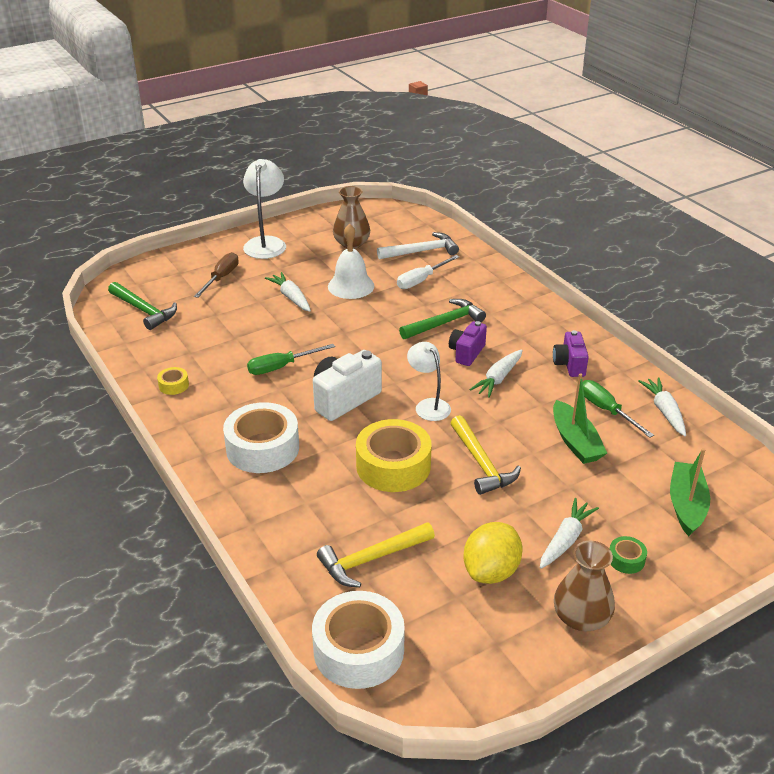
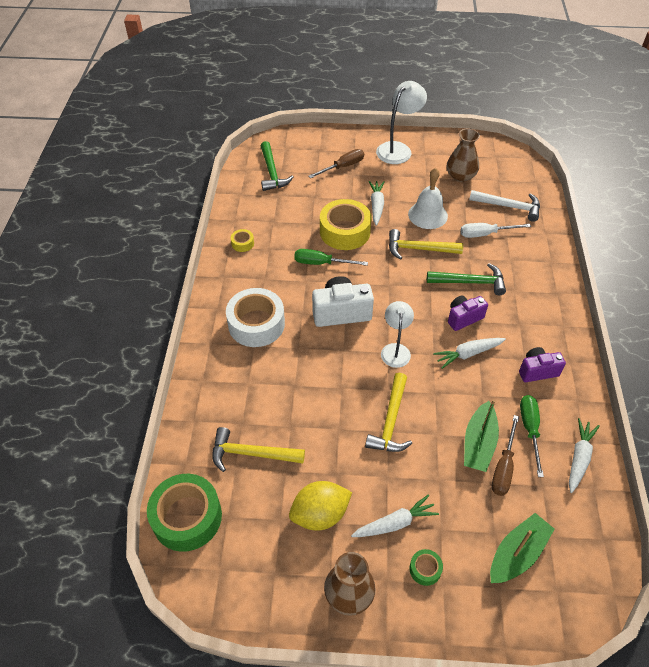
camera: 35 degrees right, 15 degrees up
white tape [312,591,405,689] -> green tape [147,474,222,552]
yellow tape [356,419,432,492] -> yellow tape moved to [320,199,371,250]
purple camera [553,330,589,377] -> purple camera turned 45 degrees clockwise [519,347,566,382]
none -> yellow hammer [389,229,463,260]
none -> brown screwdriver [492,415,519,496]

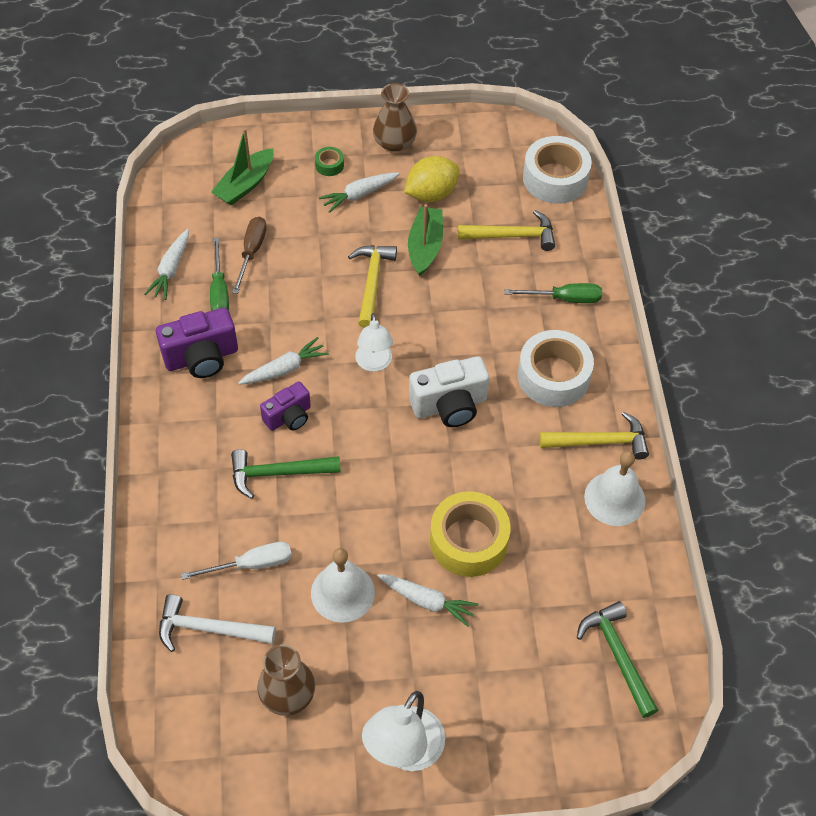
camera: 170 degrees right, 5 degrees up
green tape [147,474,222,552] -> white tape [523,136,592,204]
yellow tape [231,229,254,252] -> white bell [584,451,645,526]
green screwdriver [294,249,368,266] -> green screwdriver moved to [505,283,602,303]
brown screwdriver [308,149,364,178] -> none
white carrot [369,181,385,226] -> white carrot turned 60 degrees counterclockwise [377,574,478,627]
yellow hammer [389,229,463,260] -> yellow hammer moved to [539,412,649,460]
green boat [464,399,499,472] -> green boat moved to [408,204,443,276]
purple camera [519,347,566,382] -> purple camera [156,308,238,378], size x1.56

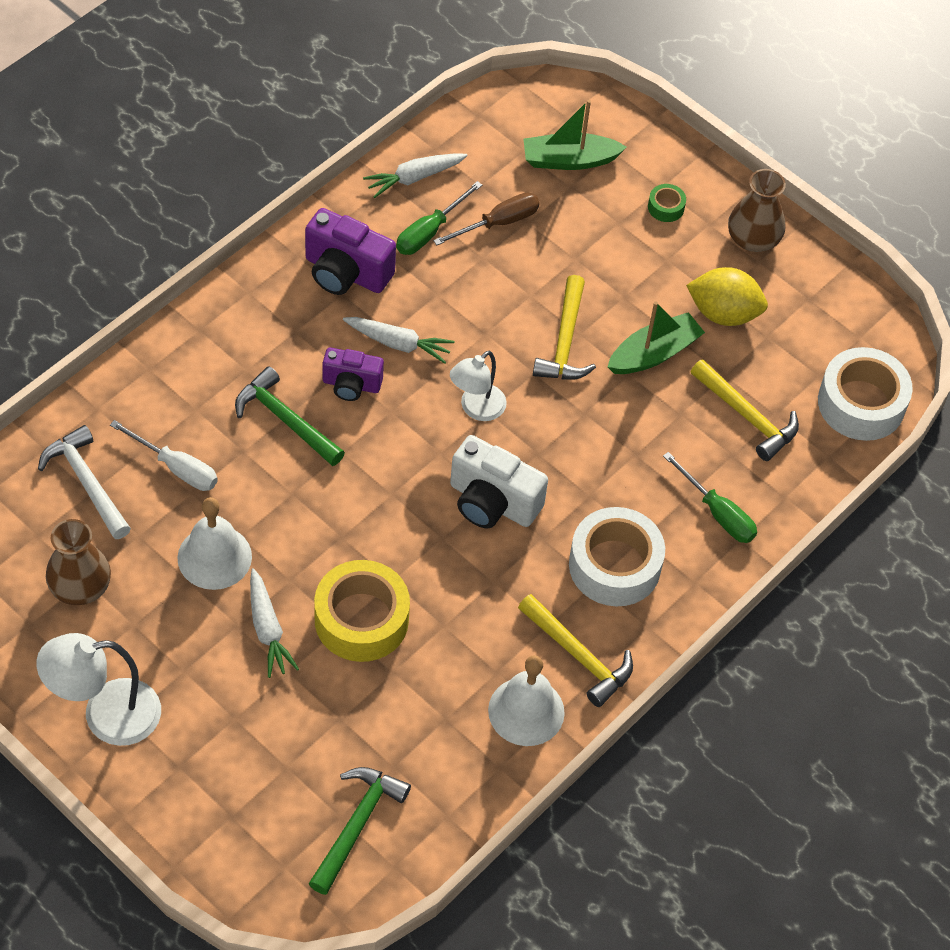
camera: 45 degrees right, 0 degrees up
white carrot [319,172,400,213] -> none
yellow hammer [348,245,397,328] -> yellow hammer turned 135 degrees clockwise [533,275,596,380]

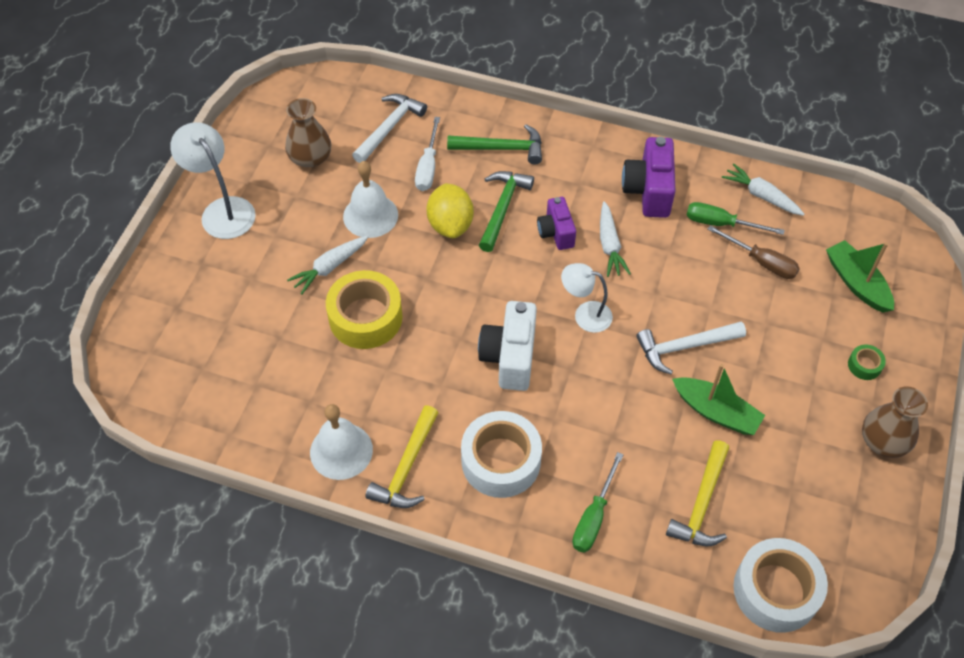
camera: 70 degrees right, 0 degrees up
green hammer [309,767,411,895] -> green hammer moved to [447,124,542,165]
yellow hammer [533,275,596,380] -> white hammer [636,321,746,374]
yellow lemon [686,267,768,326] -> yellow lemon moved to [426,183,474,238]

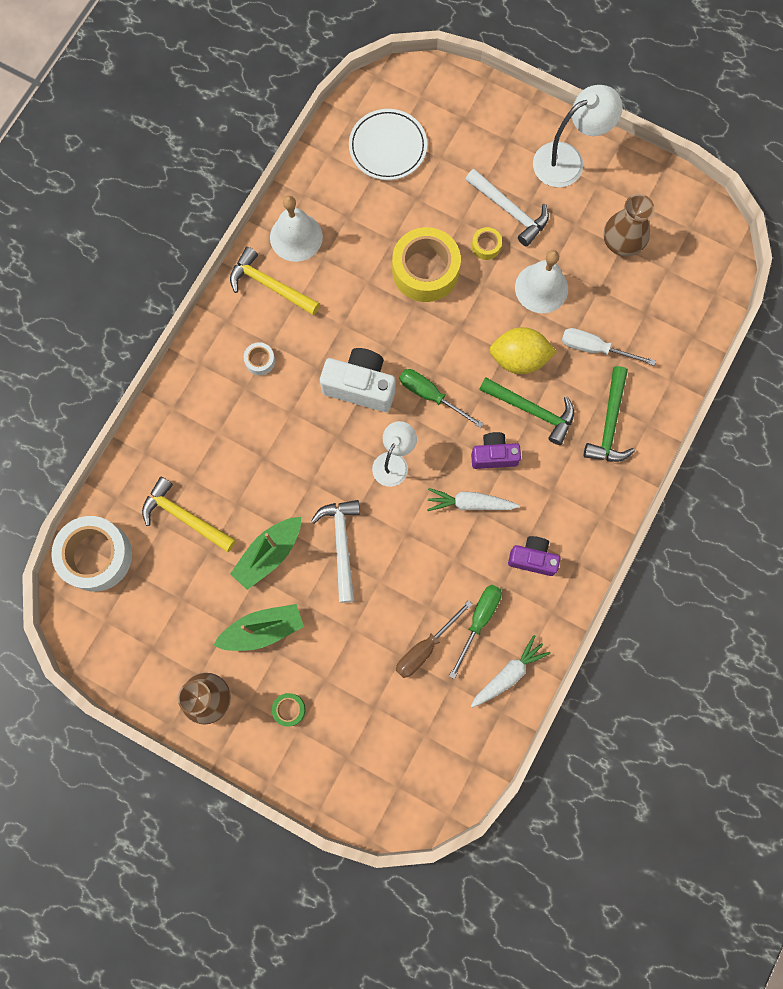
camera: 100 degrees right, 20 degrees up
white carrot [287,236,368,295] -> yellow tape [472,227,502,260]
white hammer [352,94,427,163] -> white hammer moved to [465,169,549,247]
white tape [461,411,542,498] -> white tape [244,342,275,375], size x0.44
green screwdriver [572,452,624,553] -> green screwdriver moved to [399,369,484,428]
purple camera [622,137,676,218] -> purple camera [508,536,560,576], size x0.64
green boat [826,240,894,312] -> green boat moved to [213,604,304,651]
none -> white plate [349,109,427,180]

